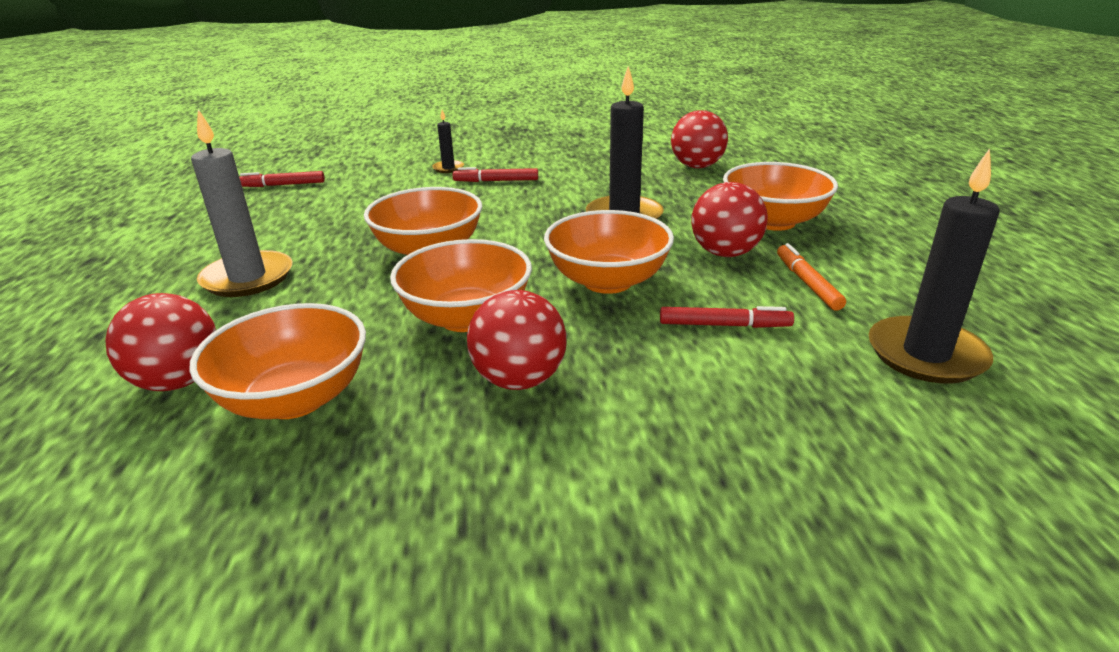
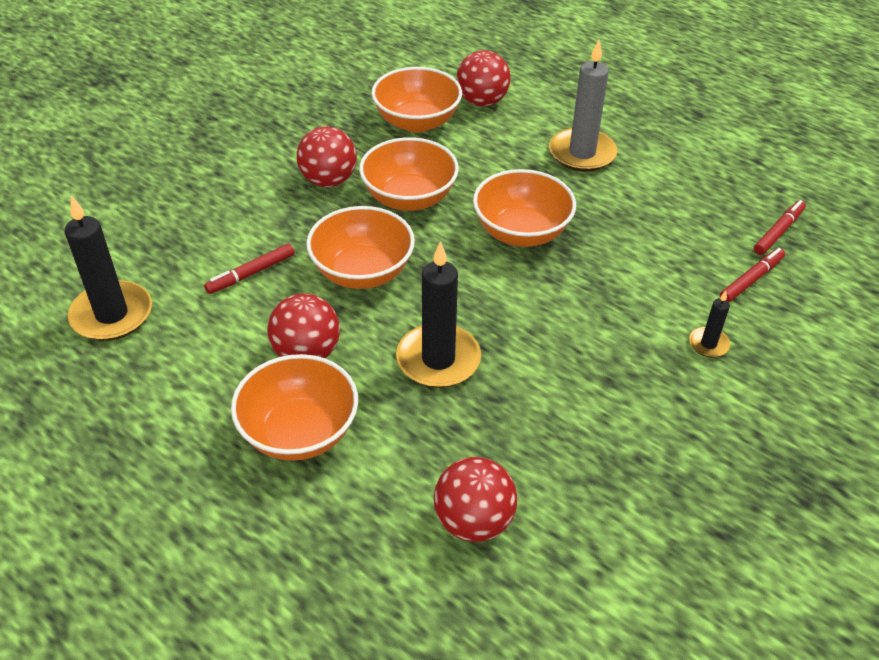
camera: 135 degrees right, 15 degrees up
red marker [453,167,538,182] -> red marker moved to [720,248,785,302]
orange marker [777,243,846,311] -> none

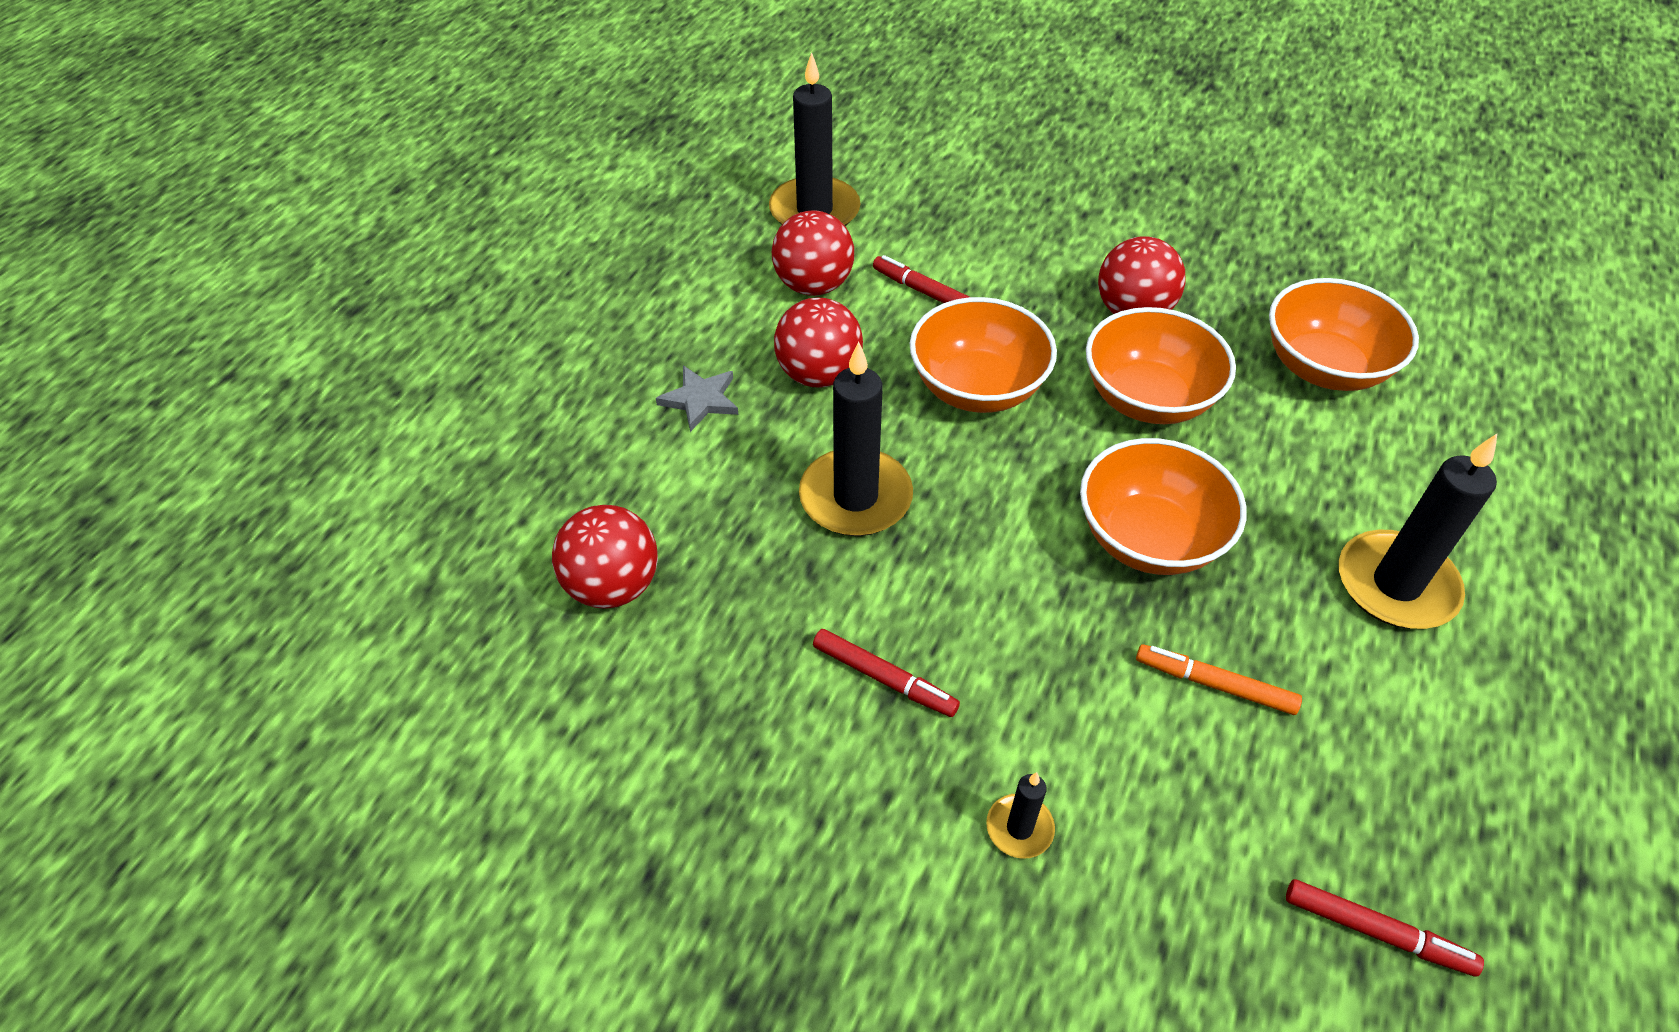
camera: 75 degrees right, 5 degrees up
orange bowl [231,354,358,461] -> grey star [656,366,739,432]
red ball [456,50,511,106] -> red ball moved to [772,210,854,296]
grey candle [549,40,617,172] -> black candle [1339,434,1497,629]
red marker [720,248,785,302] -> red marker moved to [813,629,960,717]
none -> orange marker [1136,644,1302,715]

